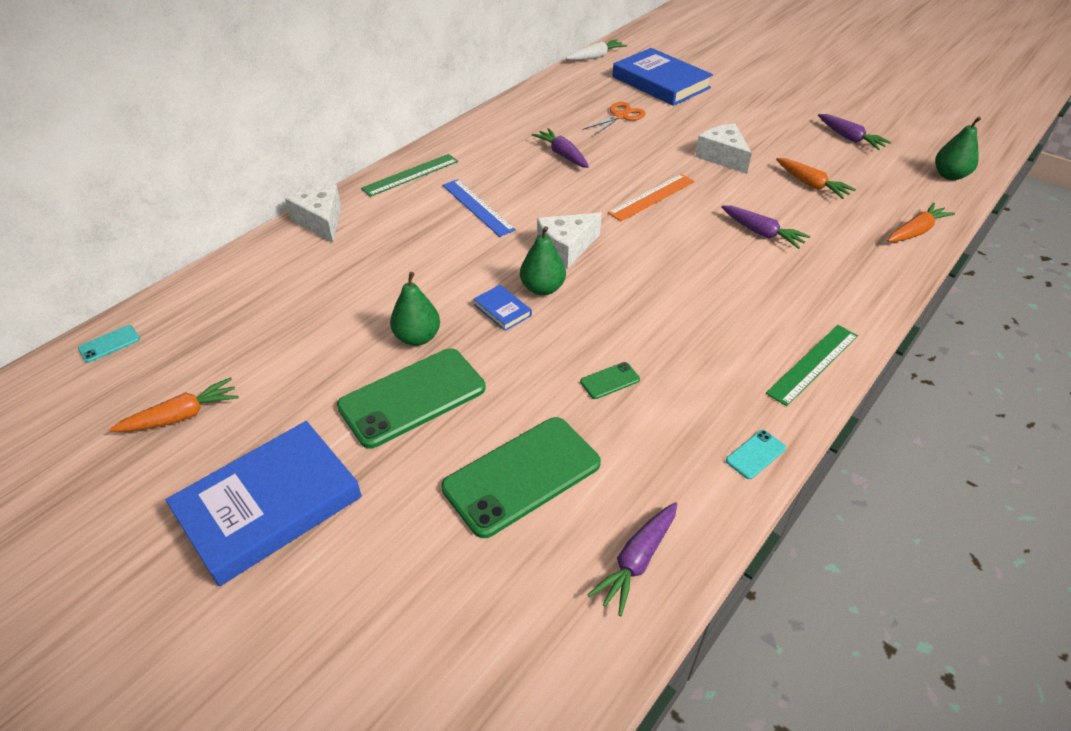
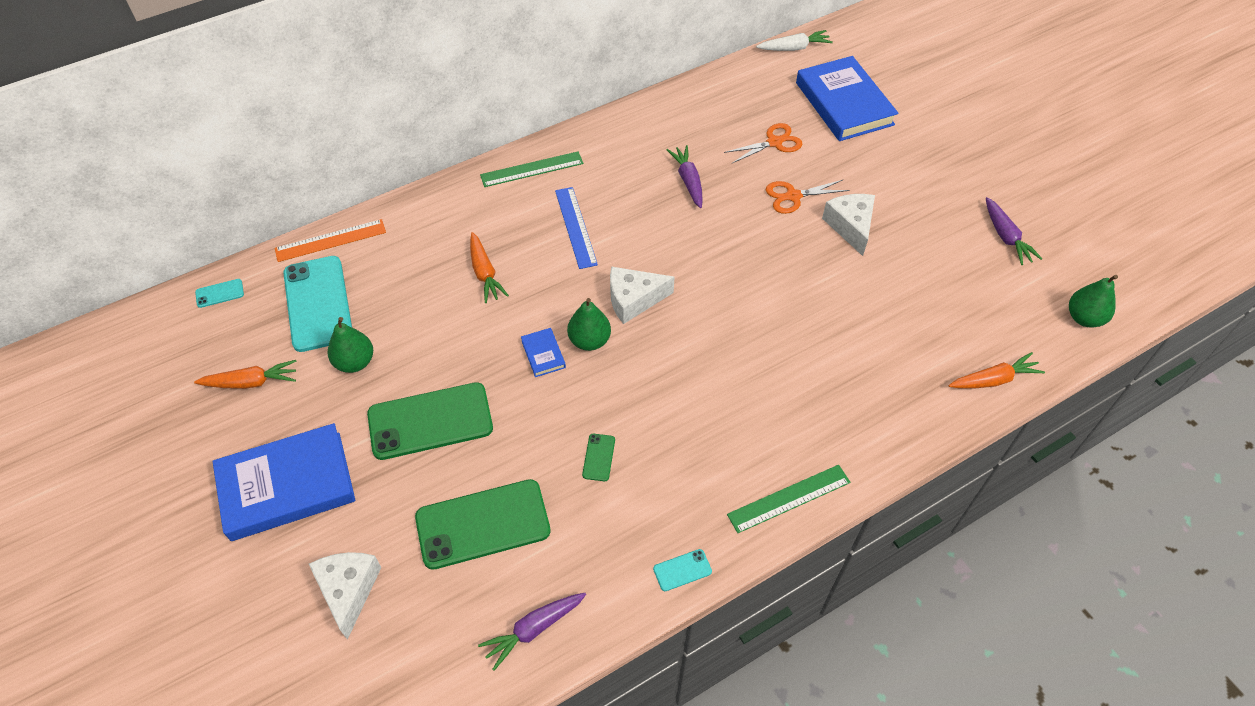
camera: 20 degrees right, 10 degrees up
white cheese [285,185,341,243] -> white cheese moved to [309,552,382,640]
green pear [390,272,440,346] -> green pear moved to [328,317,373,373]
green phone [580,362,640,399] -> green phone turned 75 degrees counterclockwise [582,434,615,481]
orange ruler [608,174,695,221] -> orange ruler moved to [275,219,386,262]
purple carrot [721,205,811,249] -> none
orange carrot [776,158,856,199] -> orange carrot moved to [470,232,509,303]
none -> turquoise phone [283,256,352,352]
none -> orange scissors [766,180,849,214]

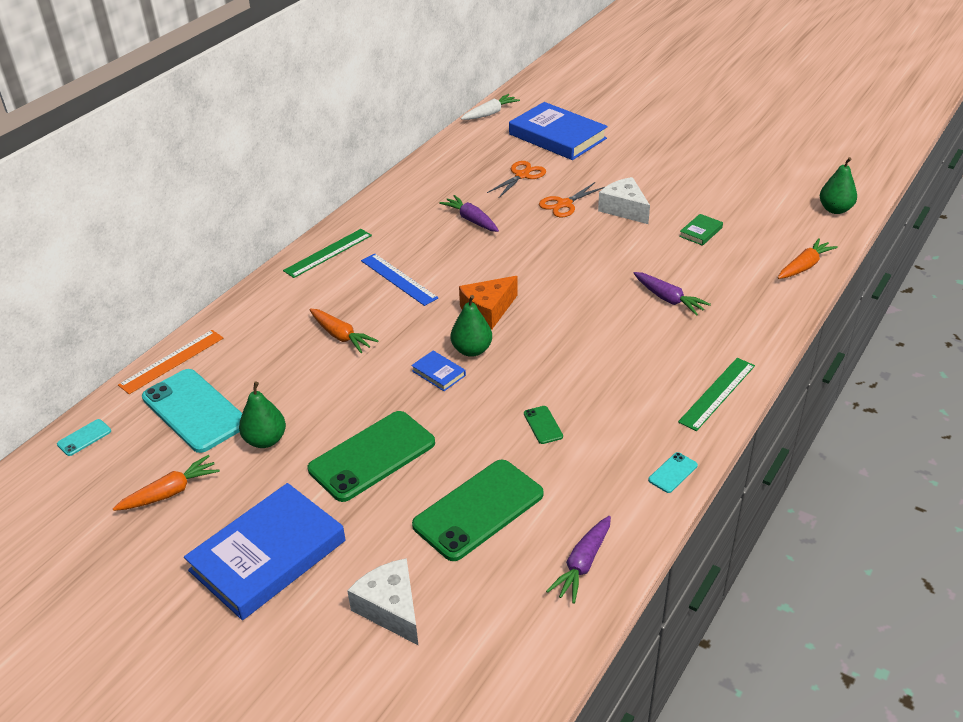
camera: 25 degrees left, 15 degrees down
white cheese [610,266,675,324] -> orange cheese [459,276,518,329]
purple carrot [986,197,1043,265] -> purple carrot moved to [634,272,711,316]
none -> green book [679,214,723,246]

